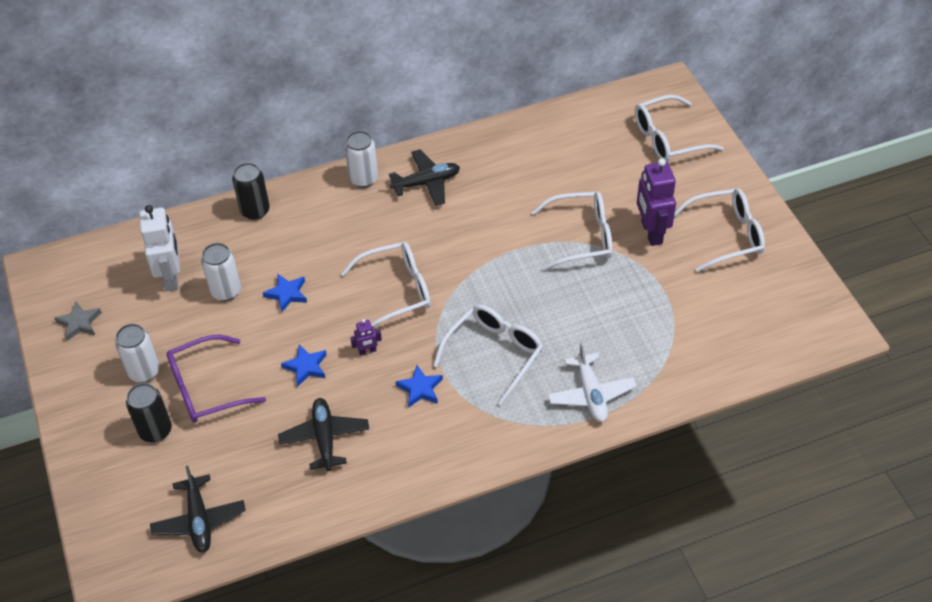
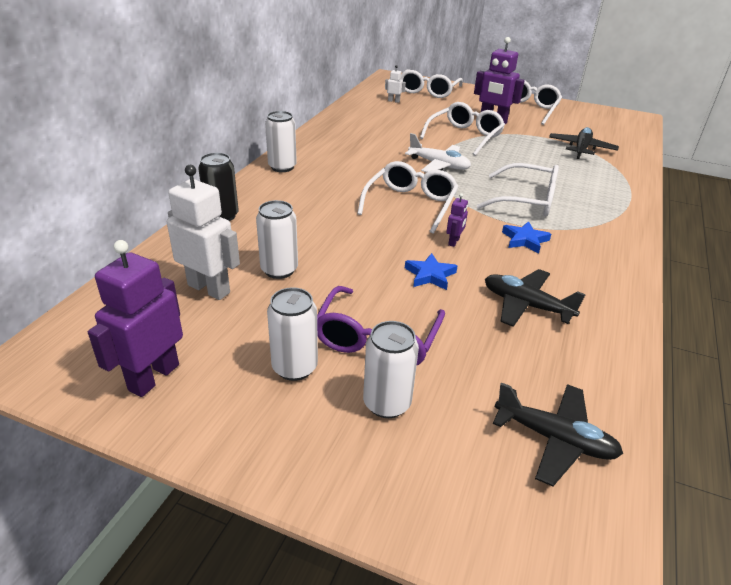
camera: 50 degrees left, 15 degrees down
grey star [54,301,102,341] -> purple robot [88,240,183,397]
black can [126,383,172,442] -> white can [363,321,419,418]
blue star [263,274,307,313] -> none
black plane [389,149,460,206] -> black plane moved to [549,127,619,159]
white glasses [433,304,543,405] -> white glasses turned 120 degrees clockwise [477,163,559,216]
white plane [548,343,636,422] -> white plane moved to [405,133,471,173]
none -> white robot [385,65,406,103]

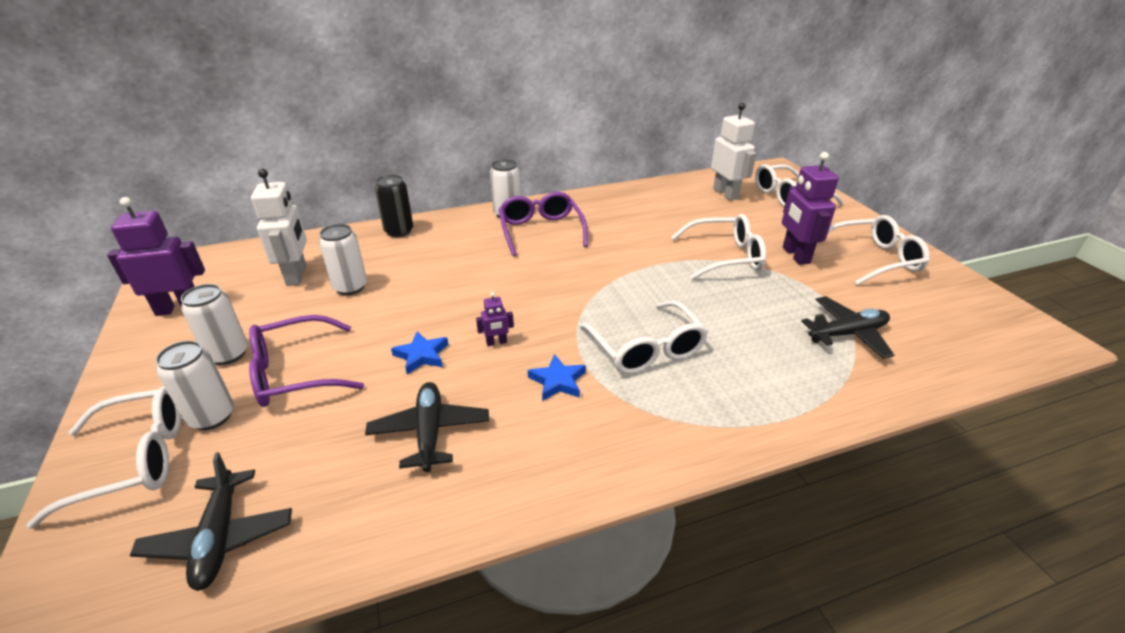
camera: 50 degrees right, 0 degrees up
white glasses [357,161,459,234] -> white glasses moved to [26,386,181,529]
white robot [385,65,406,103] -> white robot [711,103,756,201], size x2.14
white plane [405,133,471,173] -> none
none -> purple glasses [498,192,588,256]

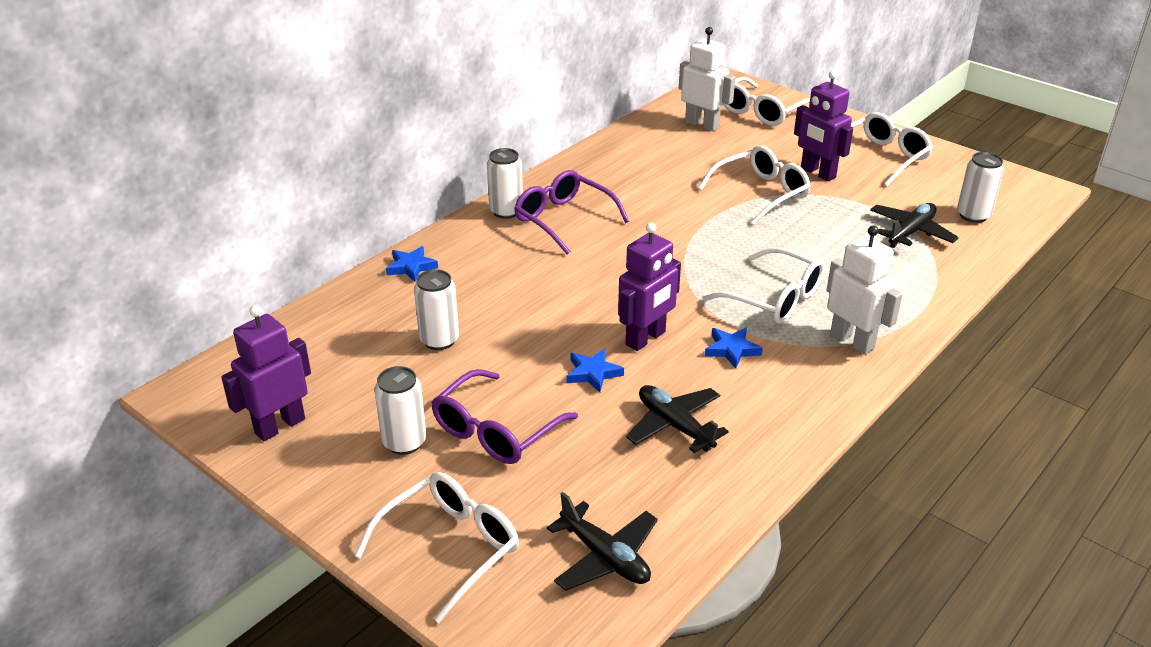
camera: 30 degrees left, 0 degrees up
white can [156,341,234,430] -> white can moved to [957,152,1004,223]
white robot [251,169,307,286] -> white robot moved to [826,226,903,355]
black can [375,175,413,237] -> blue star [386,246,438,282]
purple robot [476,292,514,346] -> purple robot [618,223,681,351], size x2.14

